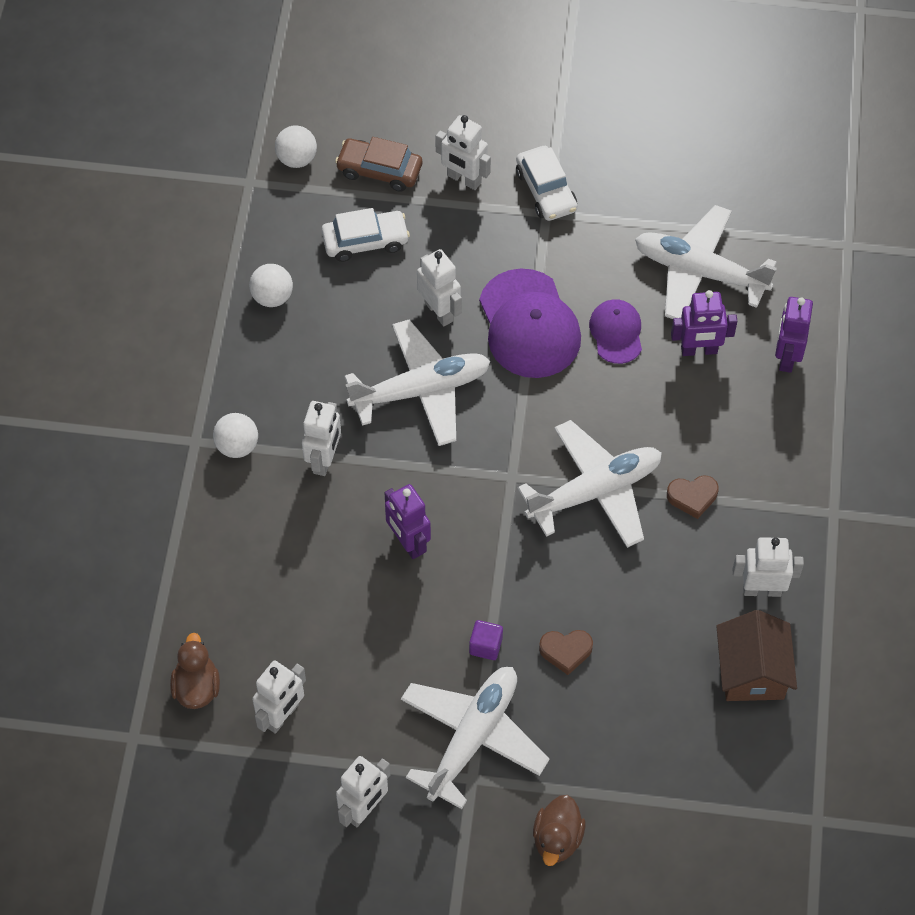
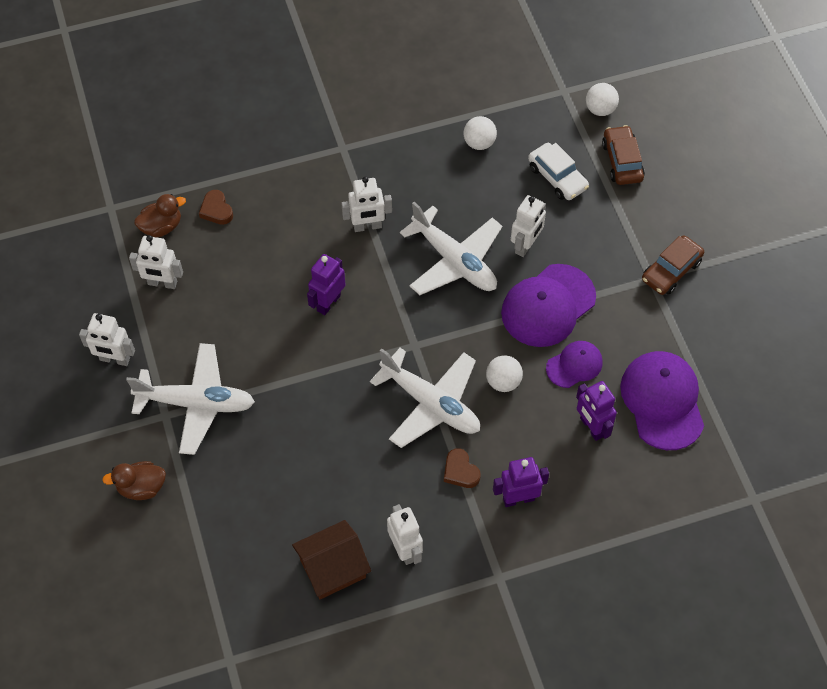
camera: 65 degrees right, 0 degrees up
white ball [213,413,258,458] -> white ball moved to [486,355,523,392]
white robot [435,115,491,190] -> none
purple cube [469,620,503,660] -> none
white car [516,146,577,221] -> brown car [642,236,704,295]
brown heart [539,630,593,675] -> brown heart moved to [199,190,233,225]
white plane [635,205,777,319] -> purple cap [620,351,704,450]
purple robot [775,297,813,373] -> purple robot moved to [493,457,549,507]

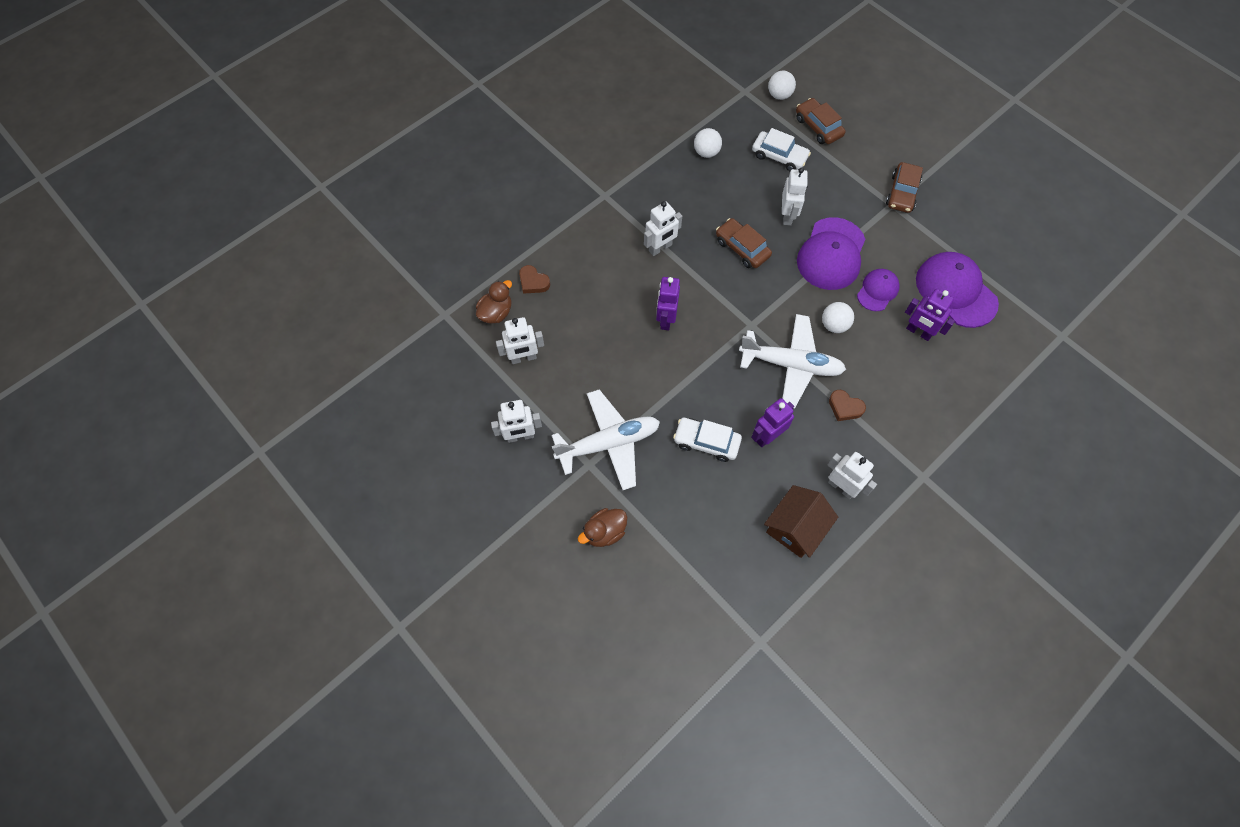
camera: 25 degrees left, 5 degrees up
white plane [400,202,502,295] -> brown car [716,218,772,268]
purple robot [493,457,549,507] -> purple robot moved to [751,398,794,447]
none -> white car [673,418,742,462]

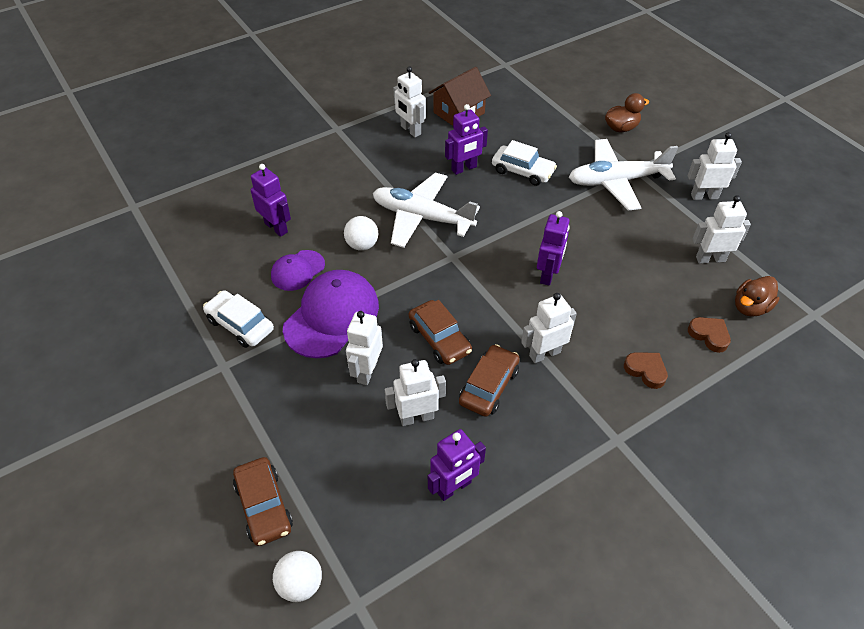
camera: 170 degrees left, 15 degrees down
white ball [694,128,722,158] -> purple robot [428,429,486,501]
white car [752,128,811,171] -> white car moved to [203,290,274,348]
brown heart [829,390,866,421] -> brown heart moved to [624,352,668,389]
brown car [886,162,923,213] -> brown car moved to [459,344,520,417]
purple cap [916,252,999,328] -> none
none -> white robot [385,359,446,426]

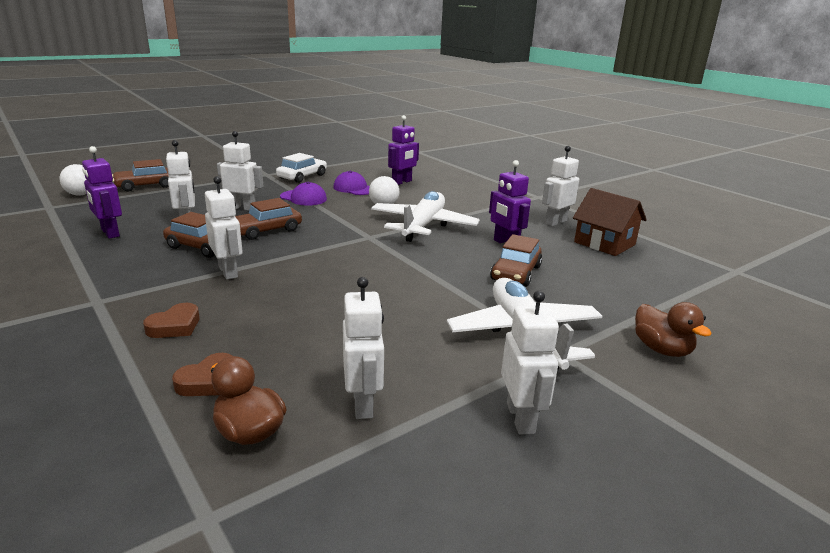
camera: 85 degrees right, 25 degrees down
purple cap [283,270,379,358] -> purple cap [280,182,327,206], size x0.56
white car [492,140,557,186] -> brown car [490,234,542,287]
purple robot [537,211,570,286] -> none

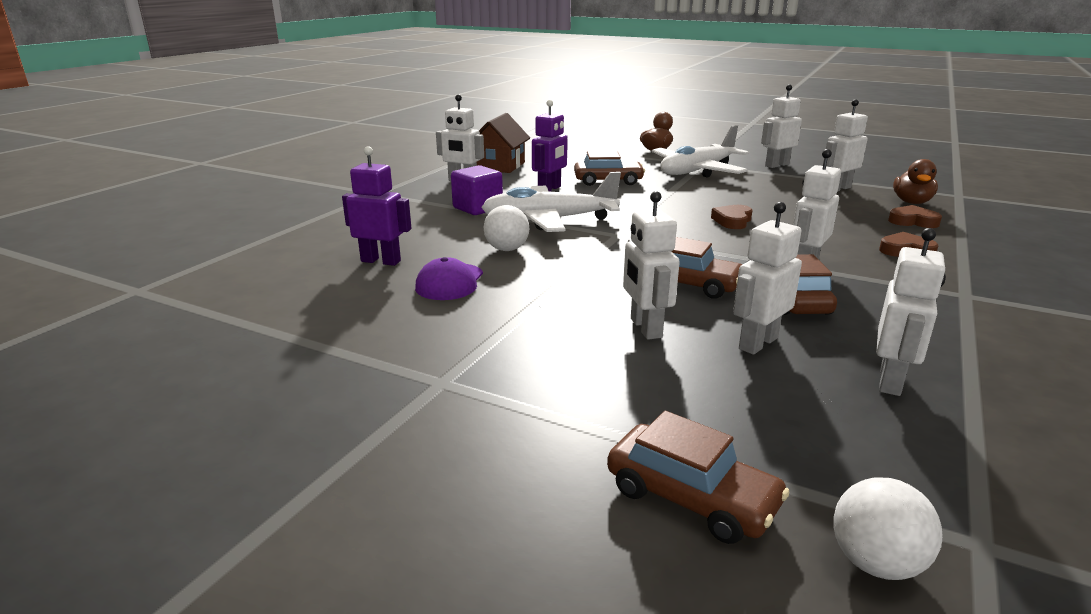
camera: 115 degrees left, 0 degrees up
purple robot [82,146,122,239] -> white robot [876,228,946,396]
white car [276,153,327,183] -> none
purple cap [280,182,327,206] -> none
none -> purple cube [451,165,503,215]
none -> brown heart [711,205,752,229]

